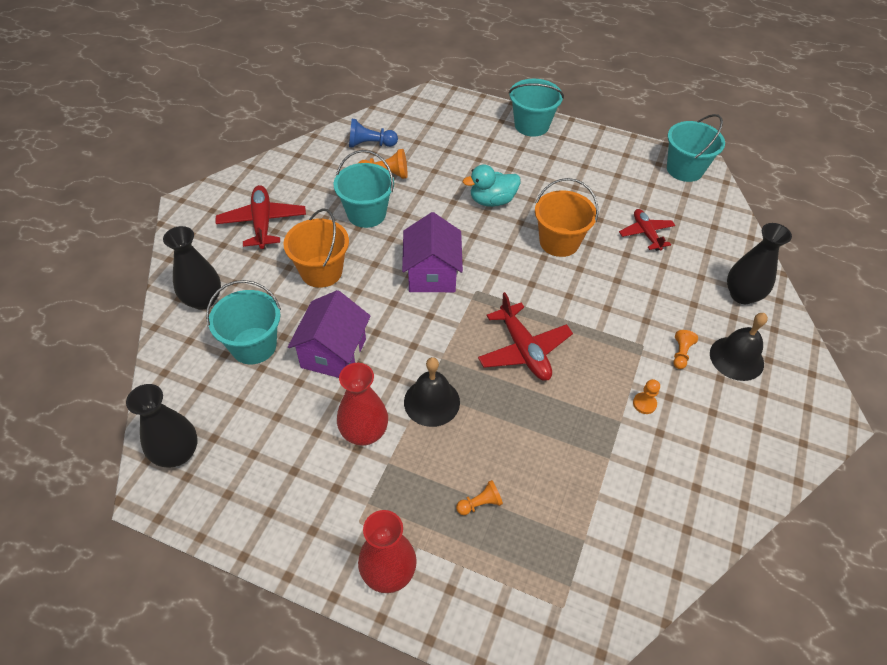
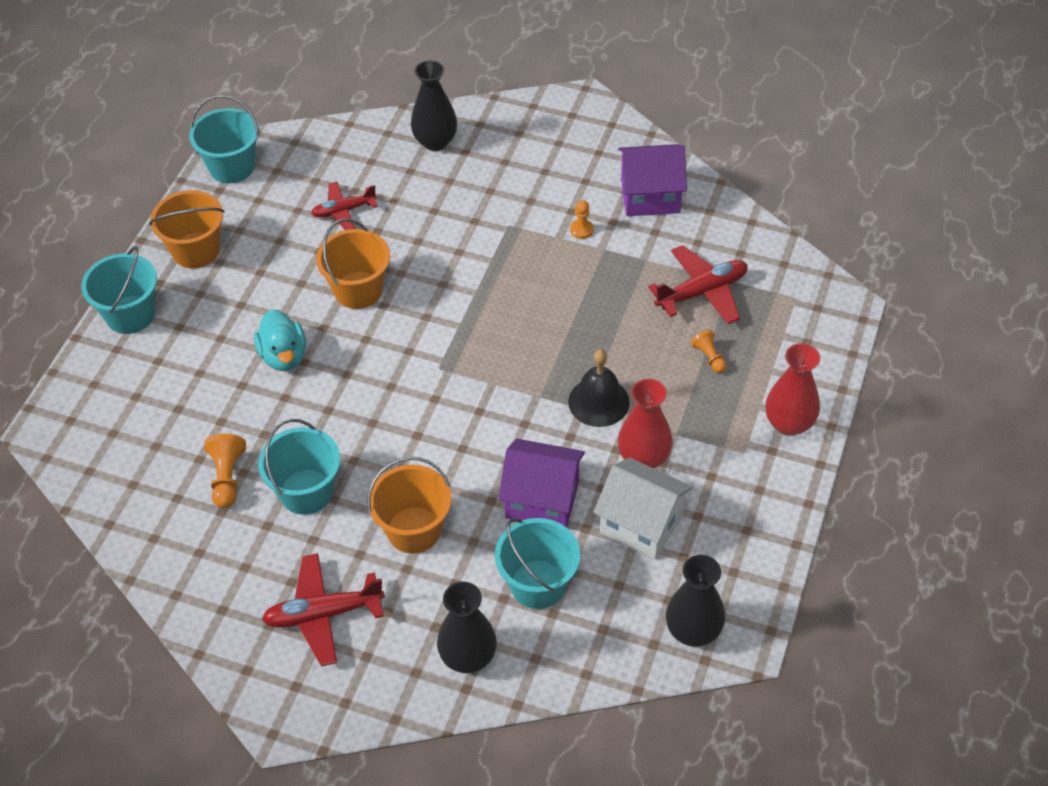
camera: 90 degrees left, 0 degrees up
blue pawn [349,119,398,148] -> none
purple house [402,212,463,292] -> purple house moved to [618,144,687,216]
red plane [478,292,573,381] -> red plane moved to [648,245,748,324]
orange pawn [673,330,698,369] -> none
black bell [710,313,768,381] -> none
none -> orange bucket [149,190,225,269]
none -> white house [594,458,693,559]

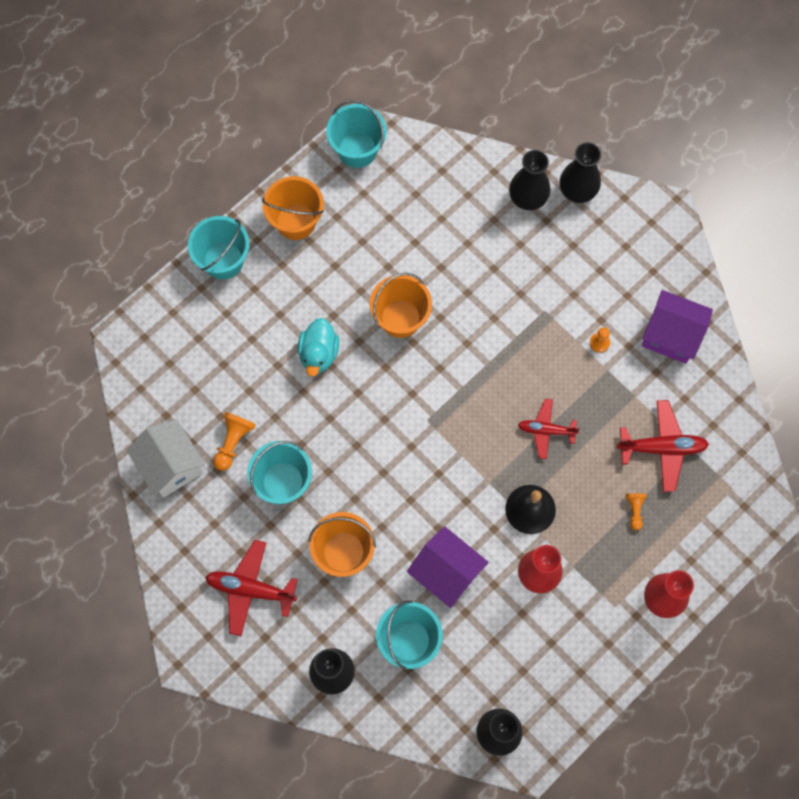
camera: 25 degrees right, 20 degrees up
red plane [311,182,378,230] -> red plane moved to [518,399,580,459]
white house [594,458,693,559] -> white house moved to [126,419,205,498]
none -> black vase [560,142,601,203]

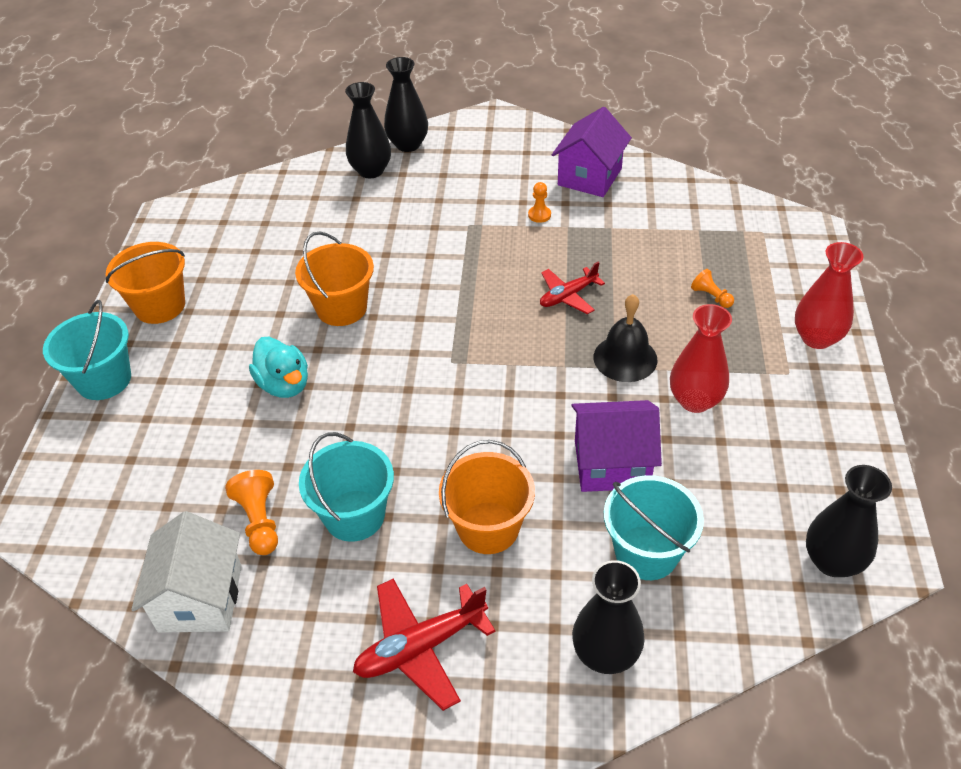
camera: 40 degrees left, 25 degrees down
white house [126,419,205,498] -> white house turned 75 degrees clockwise [131,511,242,633]
turquoise bucket [326,100,387,168] -> none
red plane [617,400,709,492] -> none
purple house [642,290,713,364] -> purple house turned 45 degrees counterclockwise [552,107,632,197]

